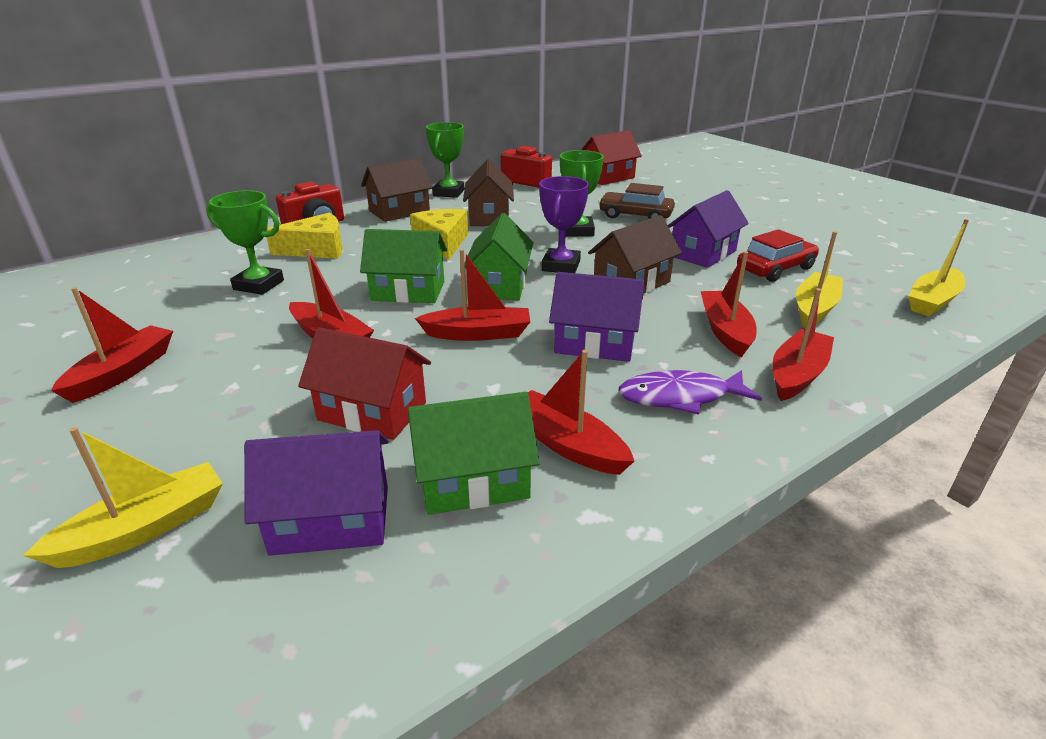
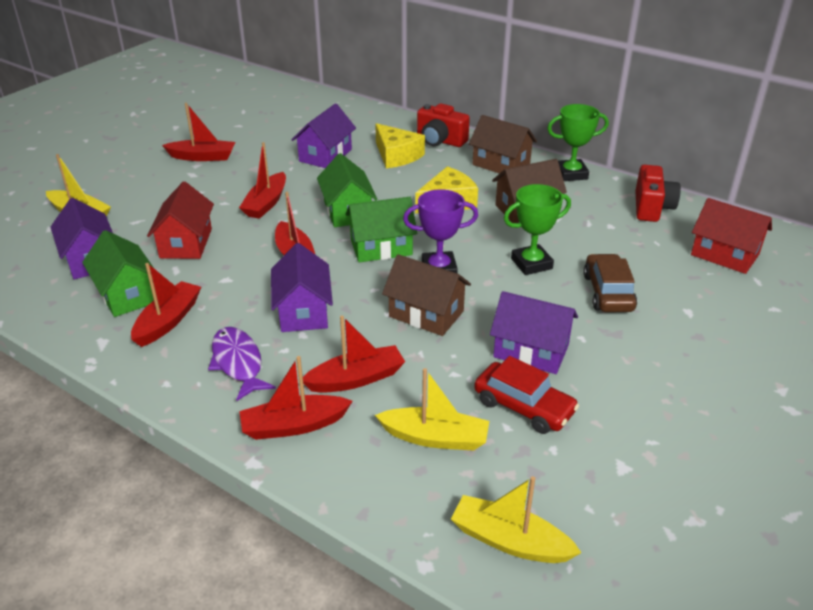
camera: 70 degrees right, 5 degrees up
green trophy [206,190,284,295] -> purple house [291,103,356,168]
red boat [773,288,834,401] -> red boat turned 150 degrees clockwise [239,356,353,440]

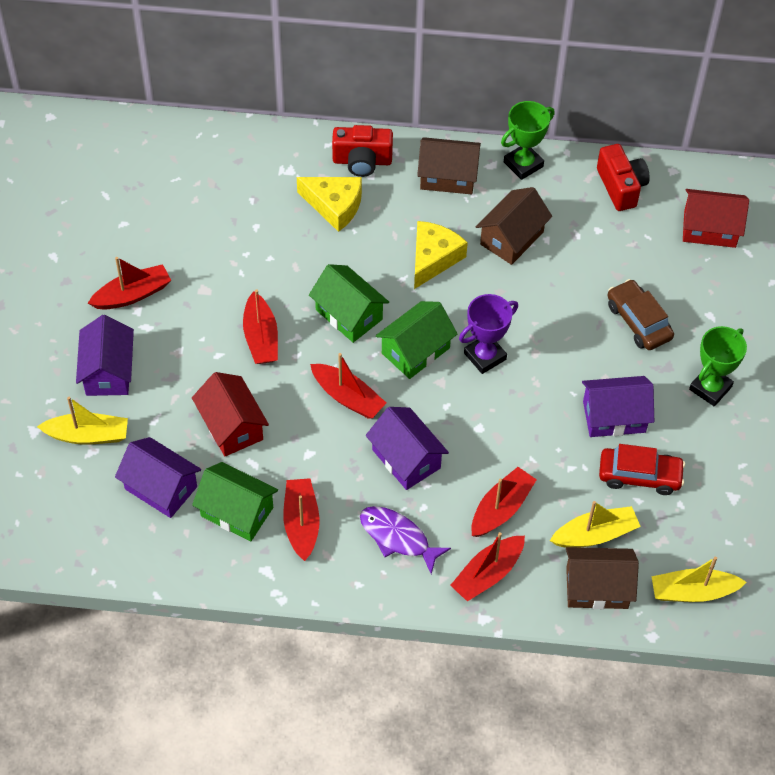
camera: 30 degrees left, 20 degrees up
purple house [291,103,356,168] -> purple house moved to [76,315,134,396]
brown house [382,254,471,336] -> brown house moved to [566,547,639,609]
green trophy [504,184,571,275] -> green trophy moved to [689,326,747,406]

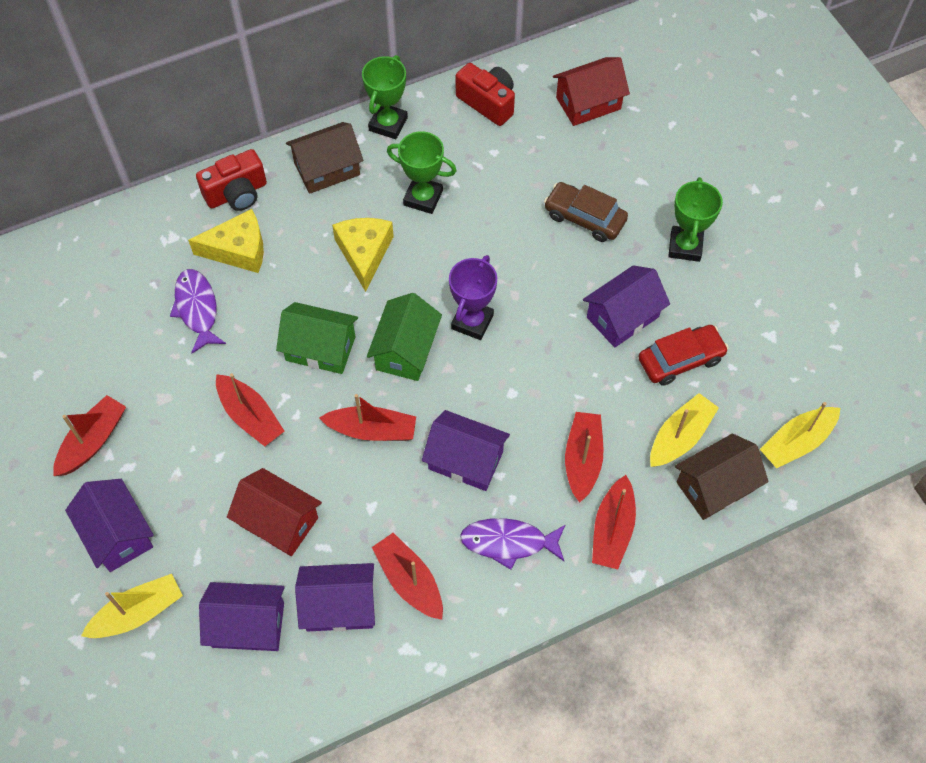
camera: 30 degrees left, 5 degrees up
green house [192,462,278,541] -> purple house [295,563,375,631]
brown house [476,187,552,265] -> green trophy [387,131,457,214]
none -> purple fish [170,269,226,354]

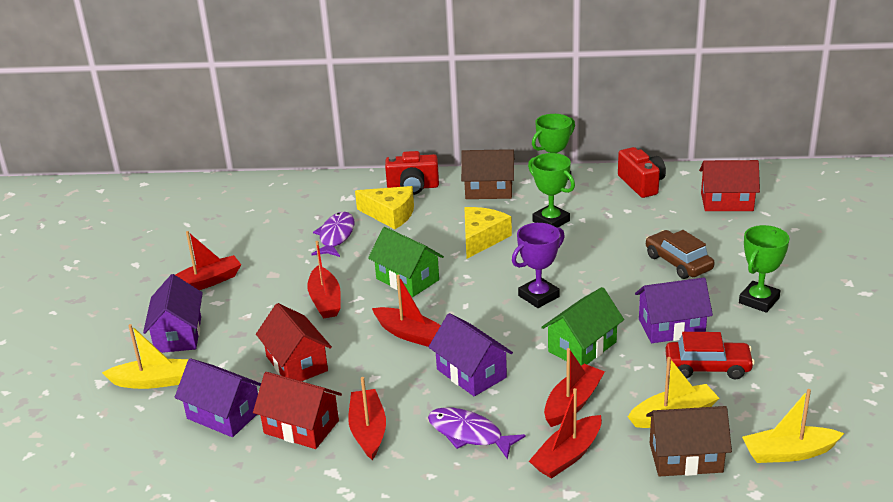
camera: 30 degrees right, 30 degrees down
purple house [295,563,375,631] -> red house [253,372,342,449]
green house [367,293,442,381] -> green house moved to [541,287,624,366]

